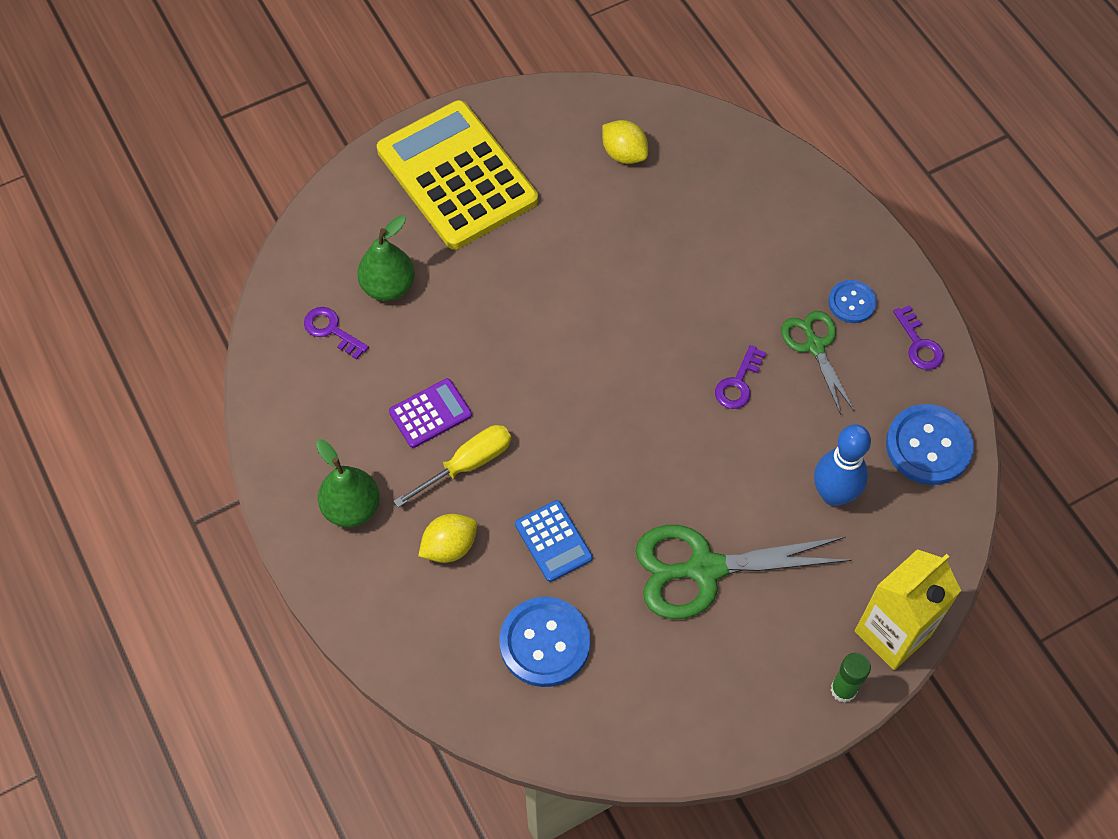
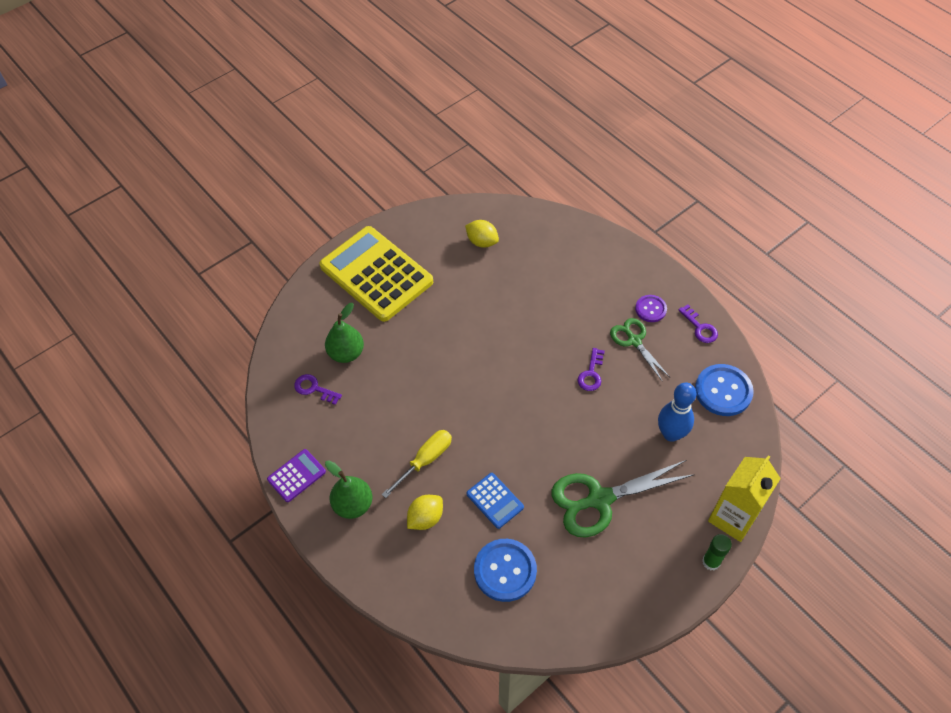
camera: 10 degrees left, 5 degrees down
purple calculator [389,378,472,448] -> purple calculator moved to [267,449,326,502]
blue button [828,280,877,323] -> purple button [635,295,667,322]

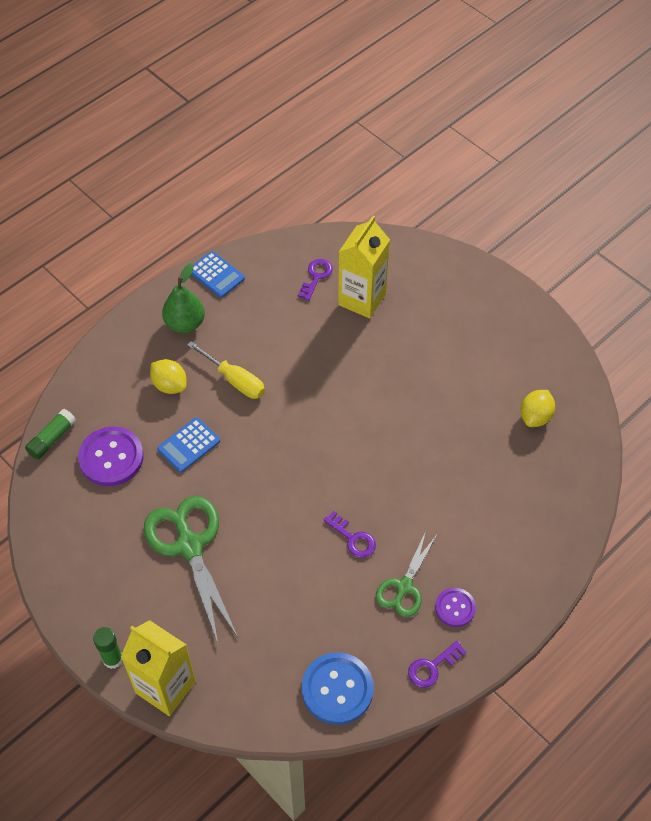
camera: 85 degrees right, 0 degrees up
purple calculator [267,449,326,502] -> blue calculator [191,251,245,298]
yellow calculator [319,226,433,322] -> none
green pear [325,303,364,363] -> yellow carton [338,216,390,318]
blue button [474,539,537,602] -> purple button [78,427,144,486]
purple key [577,348,605,391] -> purple key turned 150 degrees counterclockwise [324,511,376,558]
green scissors [610,318,670,382] -> green scissors turned 150 degrees clockwise [376,531,437,617]
blue bowling pin [658,382,696,442] -> none
none -> green glue stick [25,409,76,459]

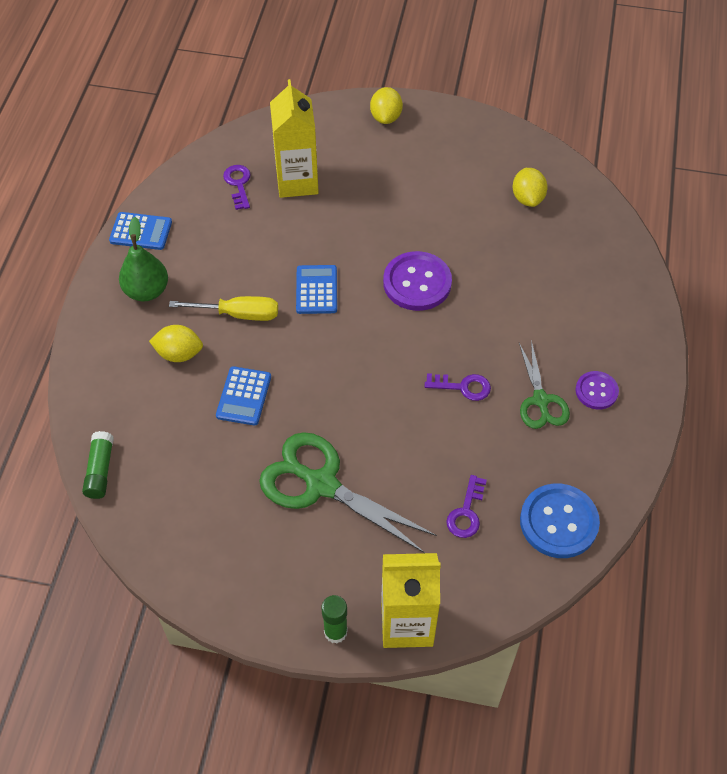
camera: 35 degrees left, 0 degrees up
purple button [78,427,144,486] -> purple button moved to [383,251,452,311]
purple key [408,640,467,688] -> purple key moved to [446,475,487,538]
none -> blue calculator [296,265,337,314]
none -> yellow lemon [370,87,403,124]

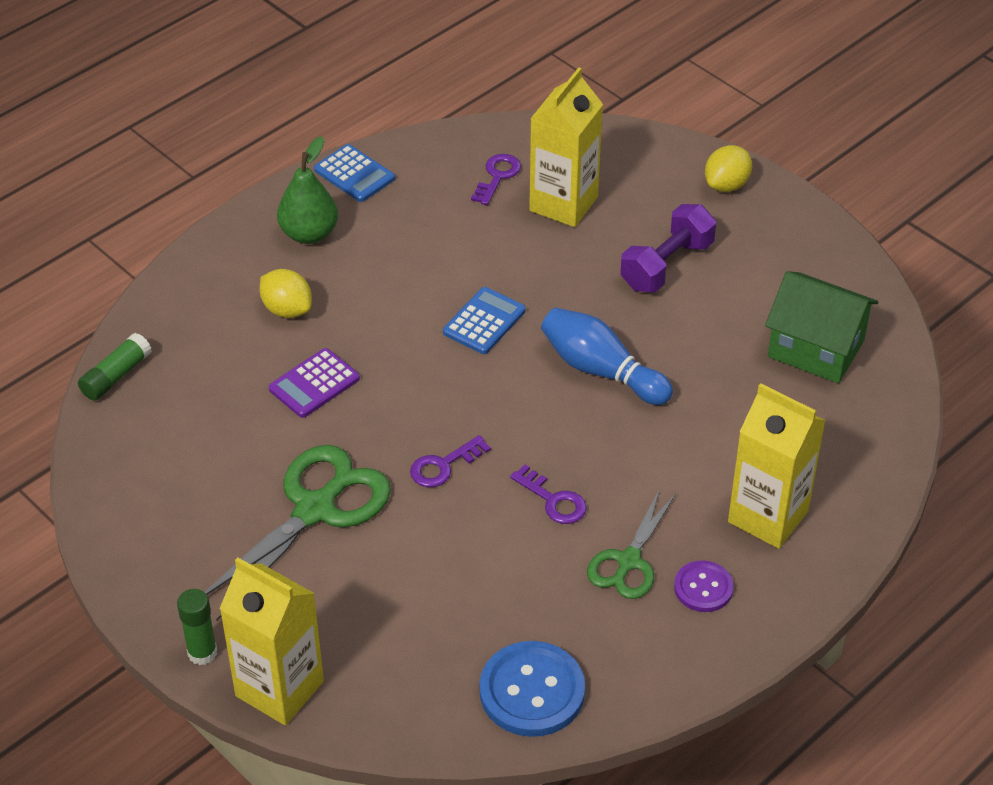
camera: 35 degrees right, 10 degrees down
yellow screwdriver [169,296,278,321] -> none
blue calculator [216,366,271,426] -> purple calculator [269,348,360,418]
green scissors [259,432,437,553] -> green scissors turned 60 degrees clockwise [205,445,391,621]
purple button [383,251,452,311] -> blue bowling pin [541,308,673,405]
purple key [446,475,487,538] -> purple key moved to [410,435,491,487]
yellow lemon [513,168,548,207] -> green house [765,271,879,383]
none -> purple dumbbell [620,204,716,293]
none -> yellow carton [728,383,826,549]

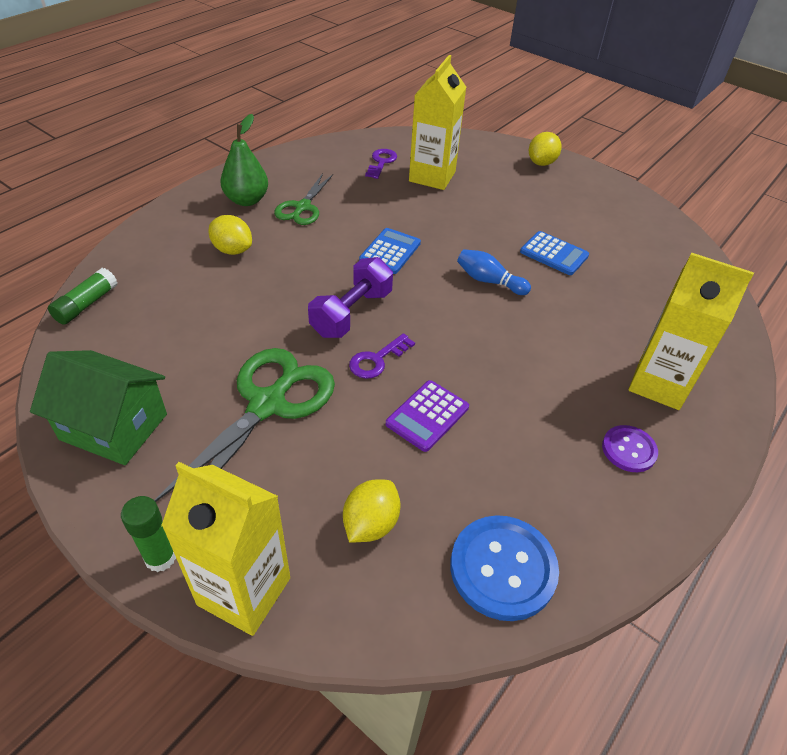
camera: 10 degrees left, 0 degrees up
purple calculator [269,348,360,418] -> purple calculator moved to [386,380,469,452]
blue calculator [314,144,395,202] -> blue calculator moved to [520,231,589,275]
purple key [510,464,587,524] -> none
blue bowling pin [541,308,673,405] -> blue bowling pin [457,249,531,295], size x0.66
green scissors [587,489,676,599] -> green scissors moved to [274,173,333,225]
purple dumbbell [620,204,716,293] -> purple dumbbell moved to [308,257,393,338]
green house [765,271,879,383] -> green house moved to [30,350,167,465]
none -> yellow lemon [343,479,401,542]

